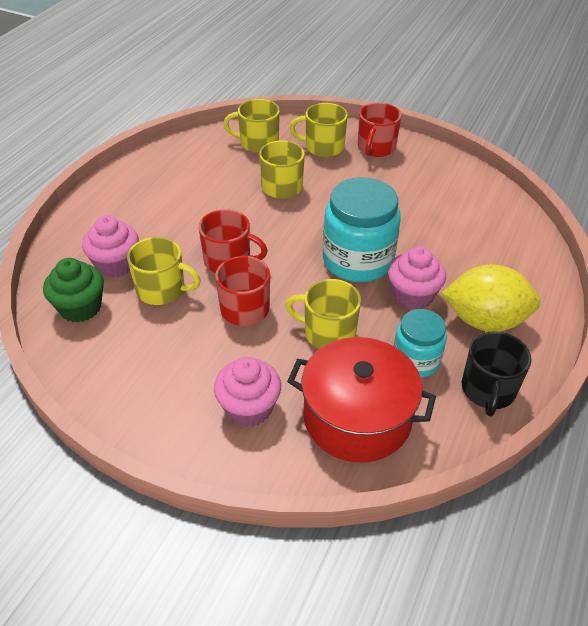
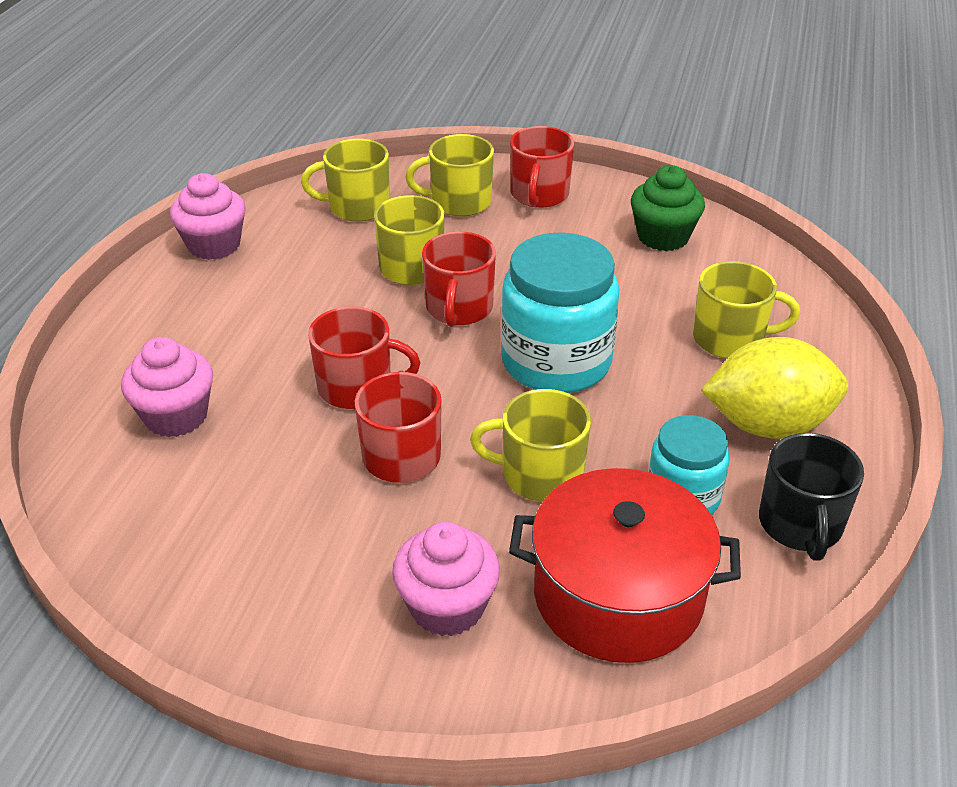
camera: 10 degrees left, 5 degrees down
green cupcake [43,258,104,323] -> green cupcake moved to [631,165,705,251]
yellow mug [127,237,201,305] -> yellow mug moved to [693,261,800,358]
pink cupcake [388,246,446,310] -> pink cupcake moved to [170,173,246,260]
none -> red mug [422,231,496,327]

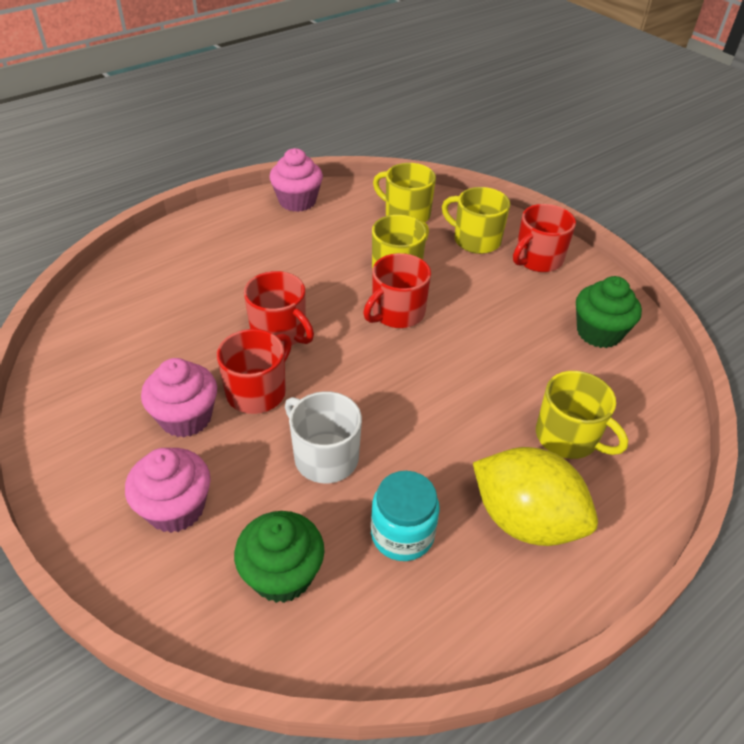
camera: 35 degrees right, 5 degrees up
pink cupcake [121,337,213,437] -> pink cupcake moved to [141,358,217,437]
yellow mug [470,389,591,502] -> white mug [285,391,362,483]
turquoise jar [501,232,619,393] -> none
red pot [509,468,741,663] -> green cupcake [234,511,325,603]
black mug [759,433,864,561] -> none

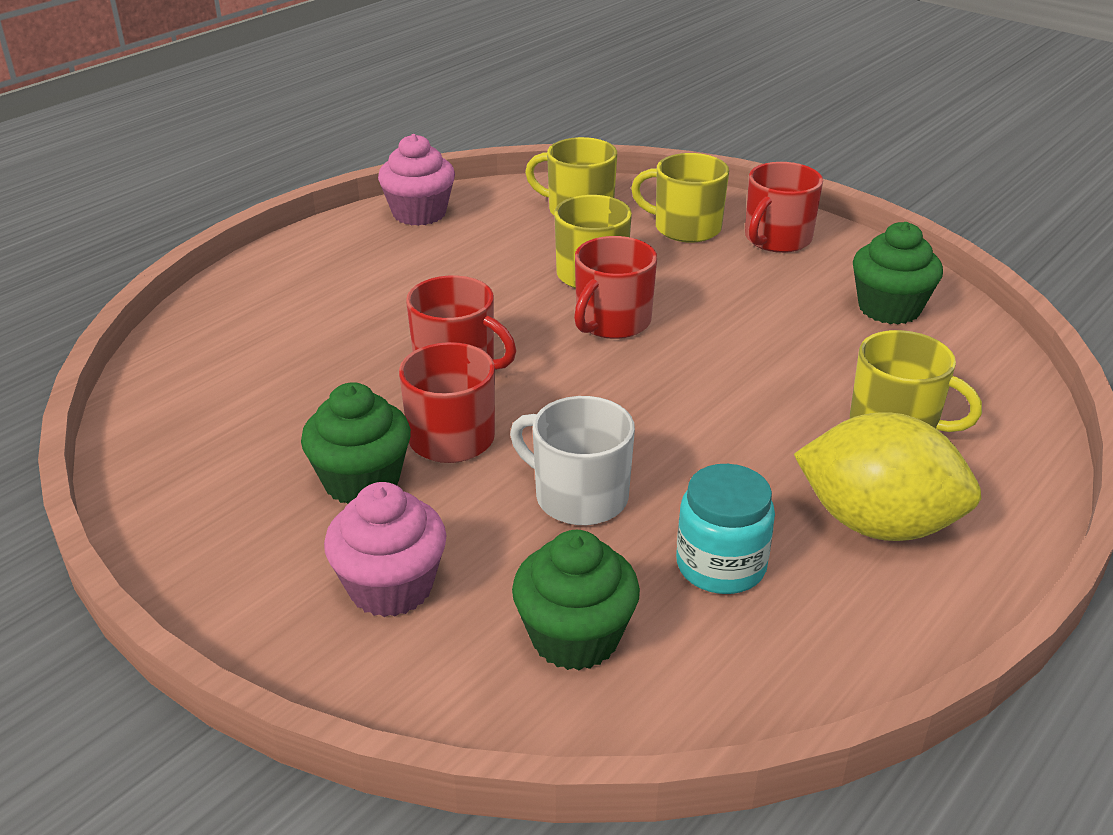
camera: 10 degrees left, 10 degrees down
pink cupcake [141,358,217,437] -> green cupcake [301,382,411,504]

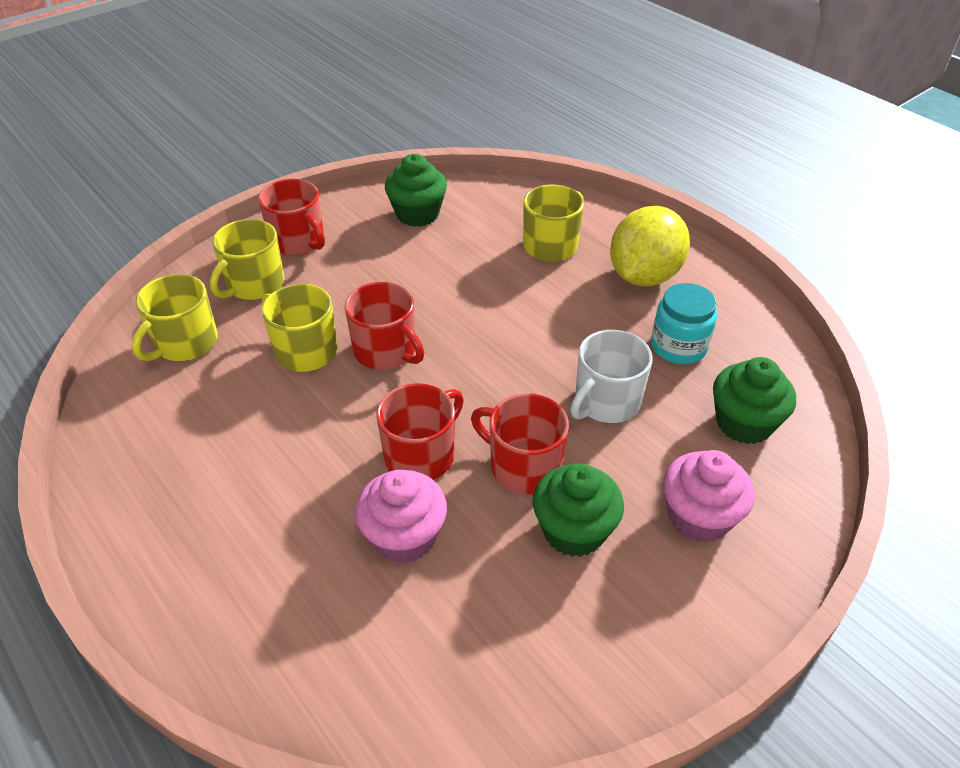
camera: 80 degrees left, 10 degrees up
pink cupcake [378,134,455,226] -> pink cupcake moved to [355,470,447,564]

